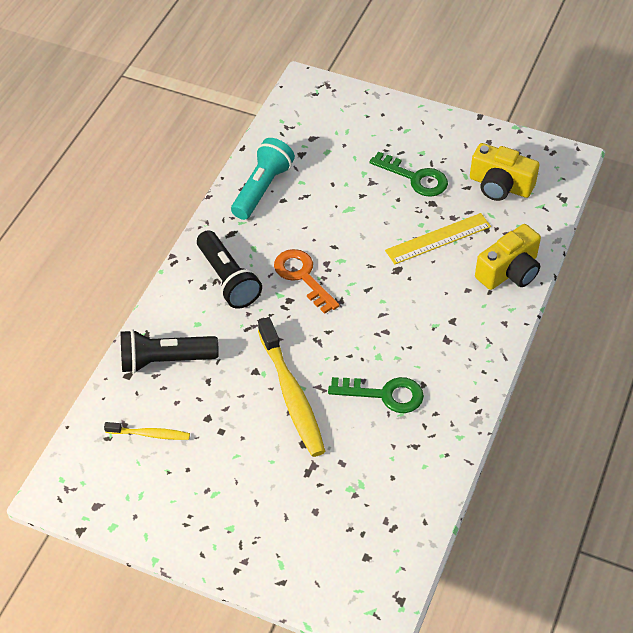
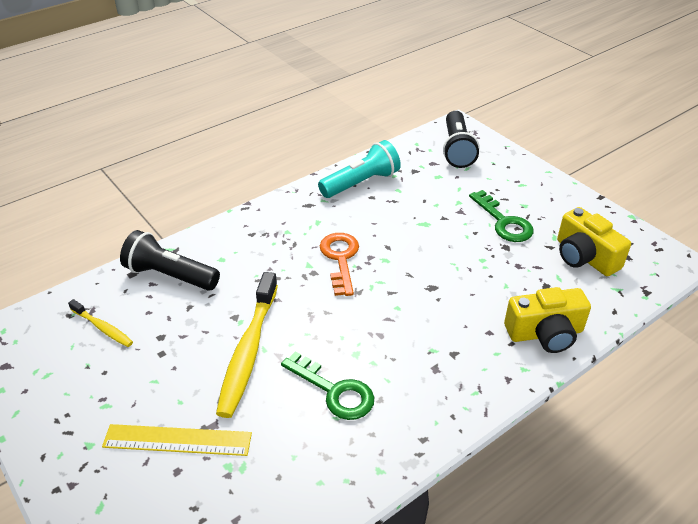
camera: 30 degrees right, 10 degrees down
black flashlight [197,230,262,309] -> black flashlight moved to [443,111,479,168]
yellow ruler [385,213,491,264] -> yellow ruler moved to [102,424,252,456]

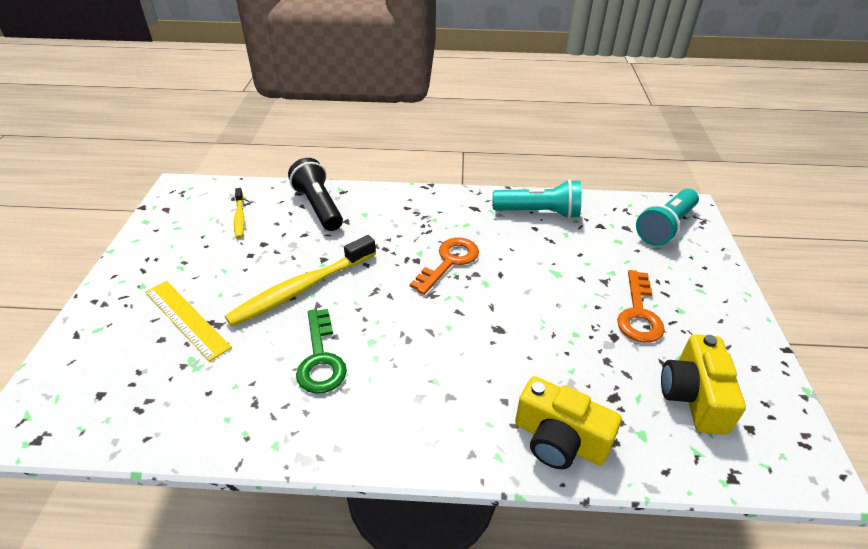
camera: 40 degrees right, 0 degrees up
black flashlight [443,111,479,168] -> turquoise flashlight [636,189,699,246]
green key [469,190,534,242] -> orange key [617,270,665,343]

